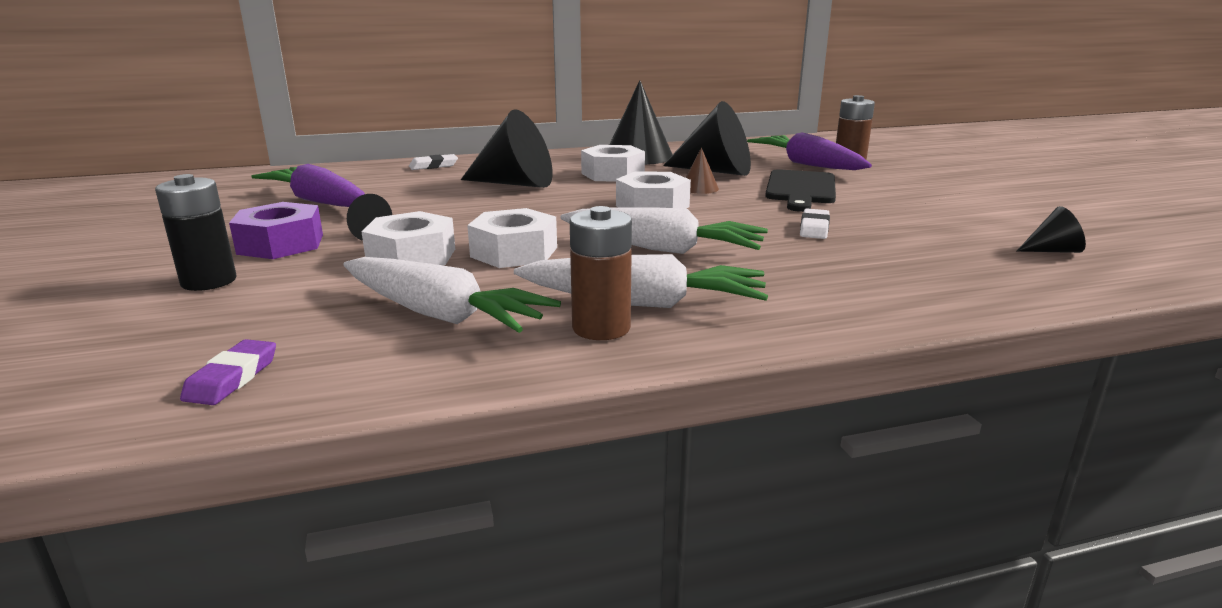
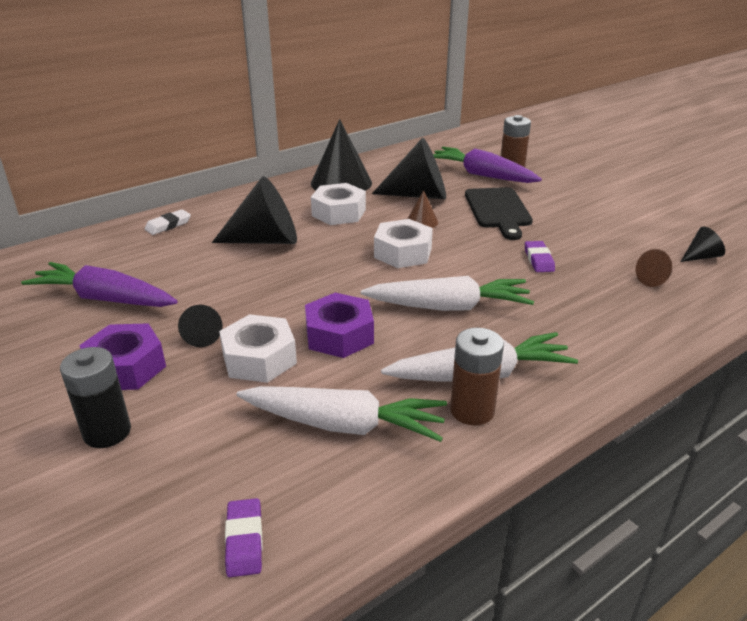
camera: 20 degrees left, 10 degrees up
white nut [467,208,557,268] -> purple nut [305,293,374,358]
white eraser [800,208,830,239] -> purple eraser [525,241,555,272]
none -> brown cone [636,249,673,287]

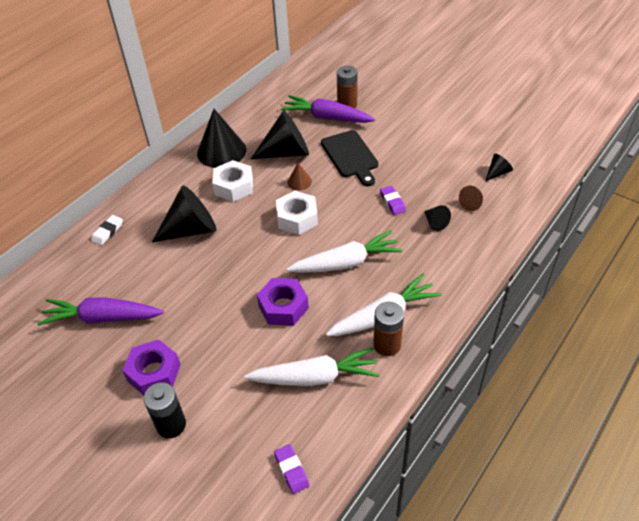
camera: 15 degrees left, 15 degrees up
black cone [178,305,223,347] -> black cone moved to [424,205,451,231]
white nut [219,314,297,383] -> none

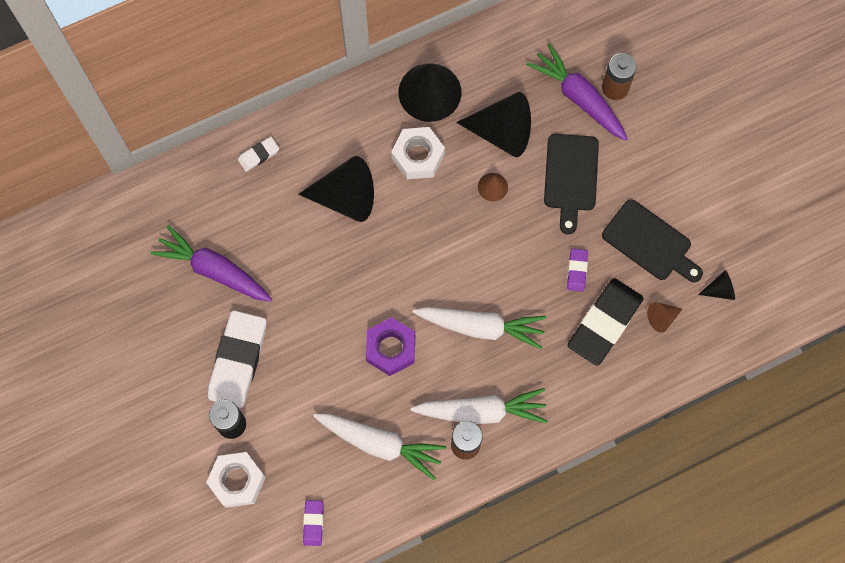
camera: 25 degrees right, 25 degrees up
purple nut [122,339,181,395] -> white eraser [208,310,266,408]
white nut [276,191,318,235] -> white nut moved to [206,452,266,508]
black cone [424,205,451,231] -> black eraser [568,278,644,366]
none -> black cutting board [602,199,703,282]

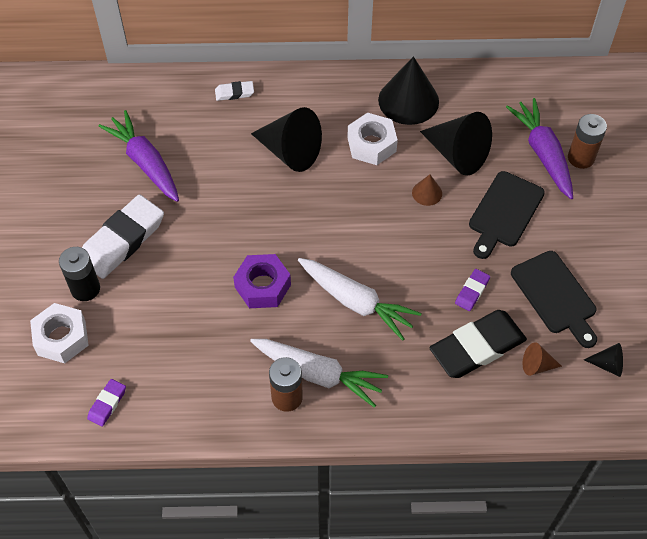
camera: 25 degrees right, 15 degrees down
white carrot [313,414,446,480] -> none

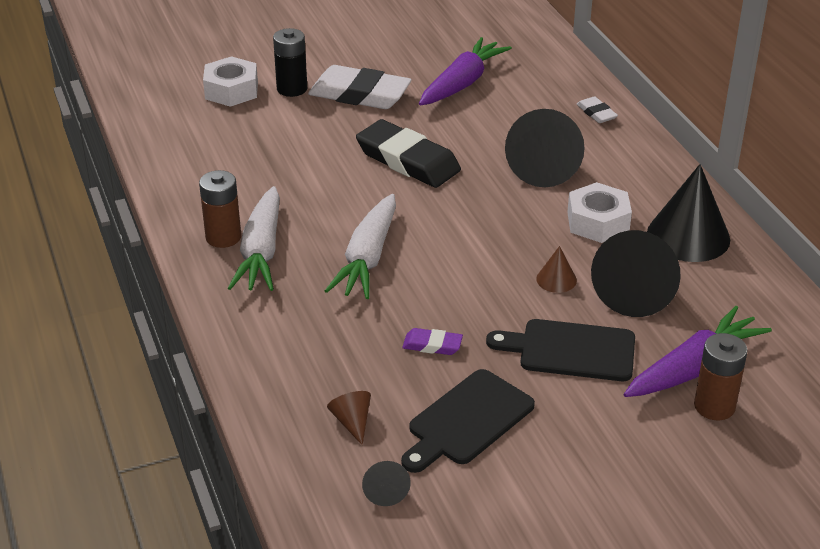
camera: 70 degrees right, 20 degrees down
purple eraser [87,379,126,427] -> none
purple nut [233,254,291,308] -> none
black eraser [429,310,527,378] -> black eraser moved to [356,119,461,188]

